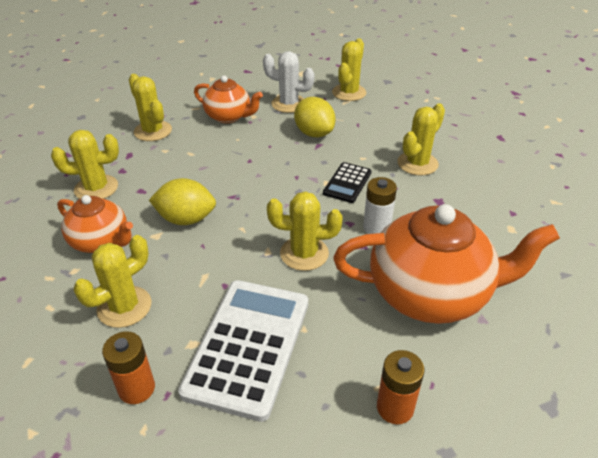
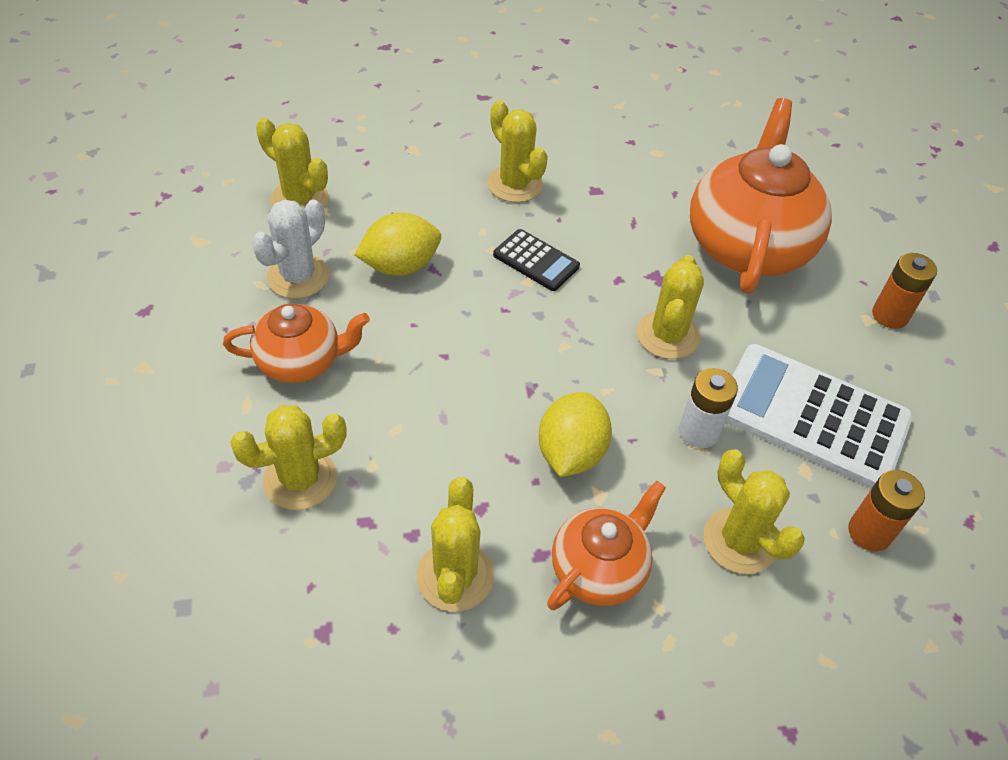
camera: 80 degrees left, 10 degrees up
orange teapot [194,75,263,123] -> orange teapot turned 45 degrees clockwise [223,303,370,383]
white battery [363,177,397,234] -> white battery moved to [679,368,738,448]

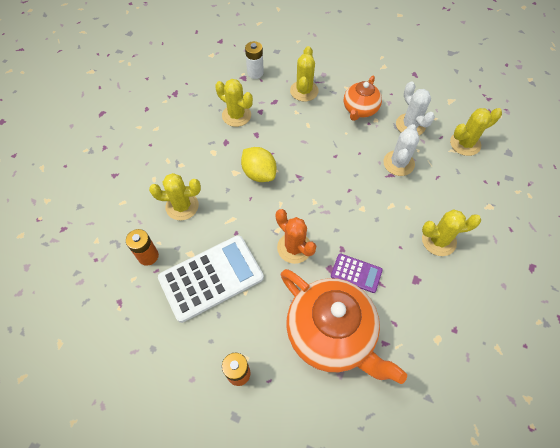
camera: 125 degrees right, 10 degrees up
yellow lemon [354,213,441,276] -> white cactus [383,124,419,176]
black calculator [493,229,580,291] -> none
orange teapot [547,481,666,610] -> none
yellow cactus [637,255,704,359] -> orange cactus [276,209,316,264]
white battery [679,368,738,448] -> white battery moved to [245,41,264,79]
none -> purple calculator [331,253,383,293]

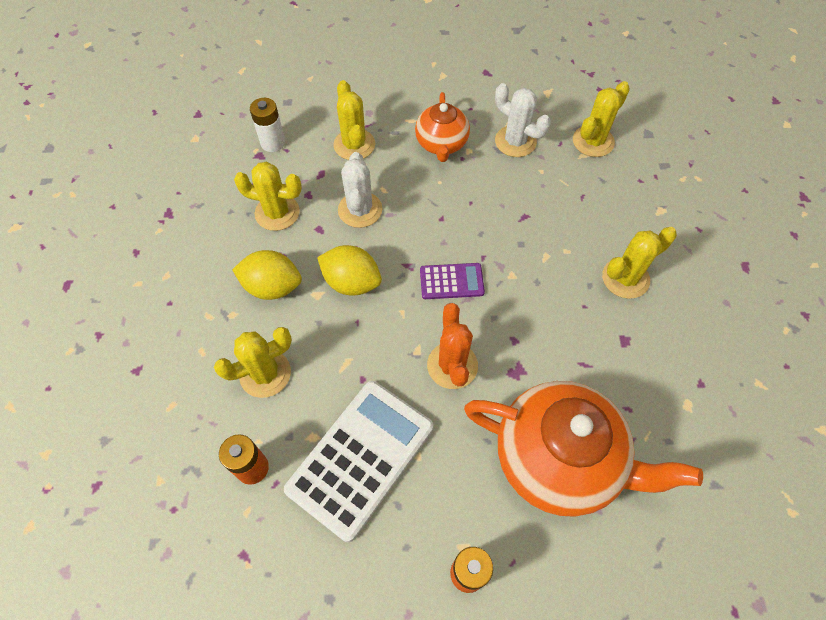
camera: 25 degrees left, 0 degrees up
orange cactus [276,209,316,264] -> orange cactus turned 60 degrees clockwise [427,303,478,389]
purple calculator [331,253,383,293] -> purple calculator moved to [420,263,485,299]
white cactus [383,124,419,176] -> white cactus moved to [338,152,382,228]
none -> yellow lemon [232,250,302,300]

